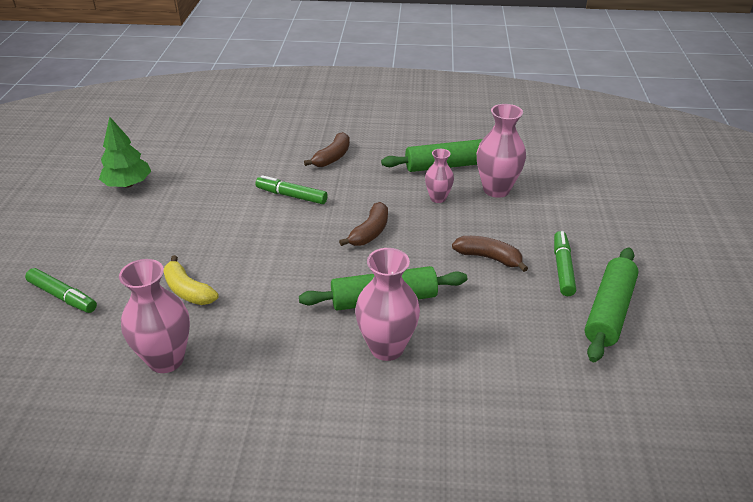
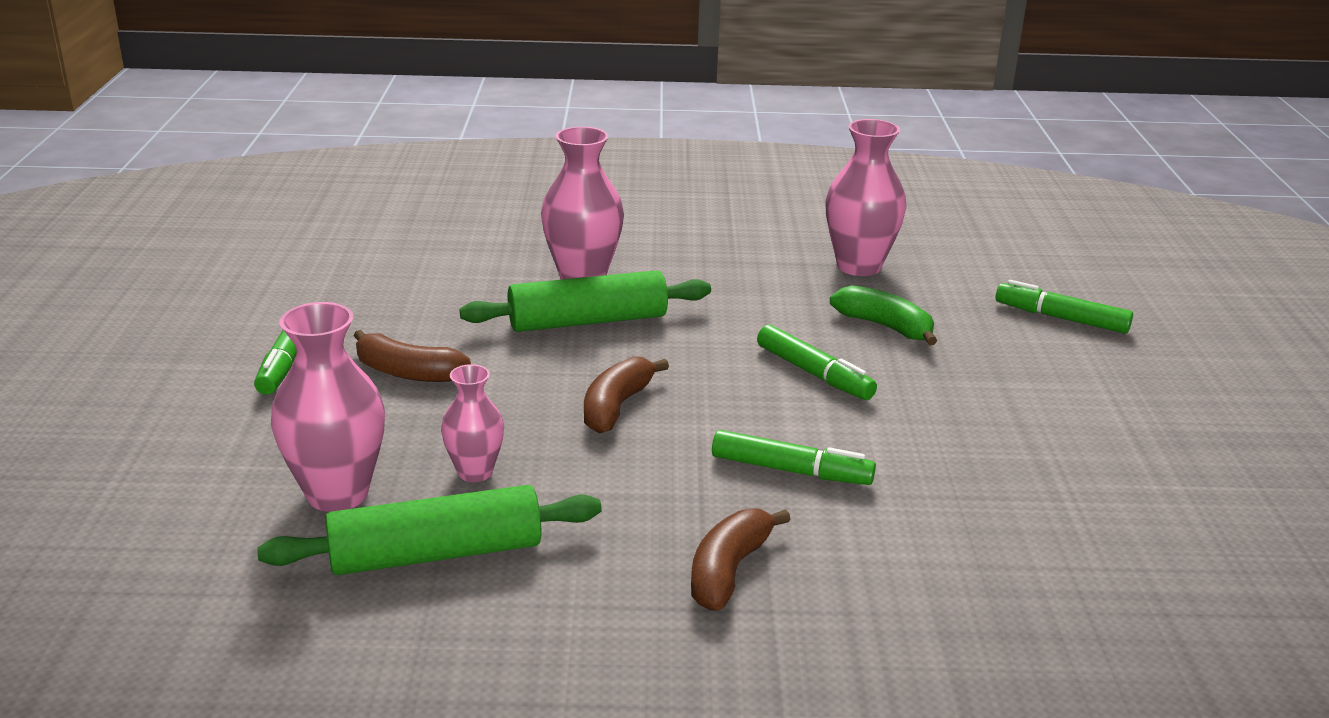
camera: 175 degrees right, 10 degrees down
green tree [99,117,151,188] -> none
yellow banana [163,255,219,305] -> green banana [830,285,937,345]
green rolling pin [585,248,639,362] -> none
none -> green marker [757,325,877,400]

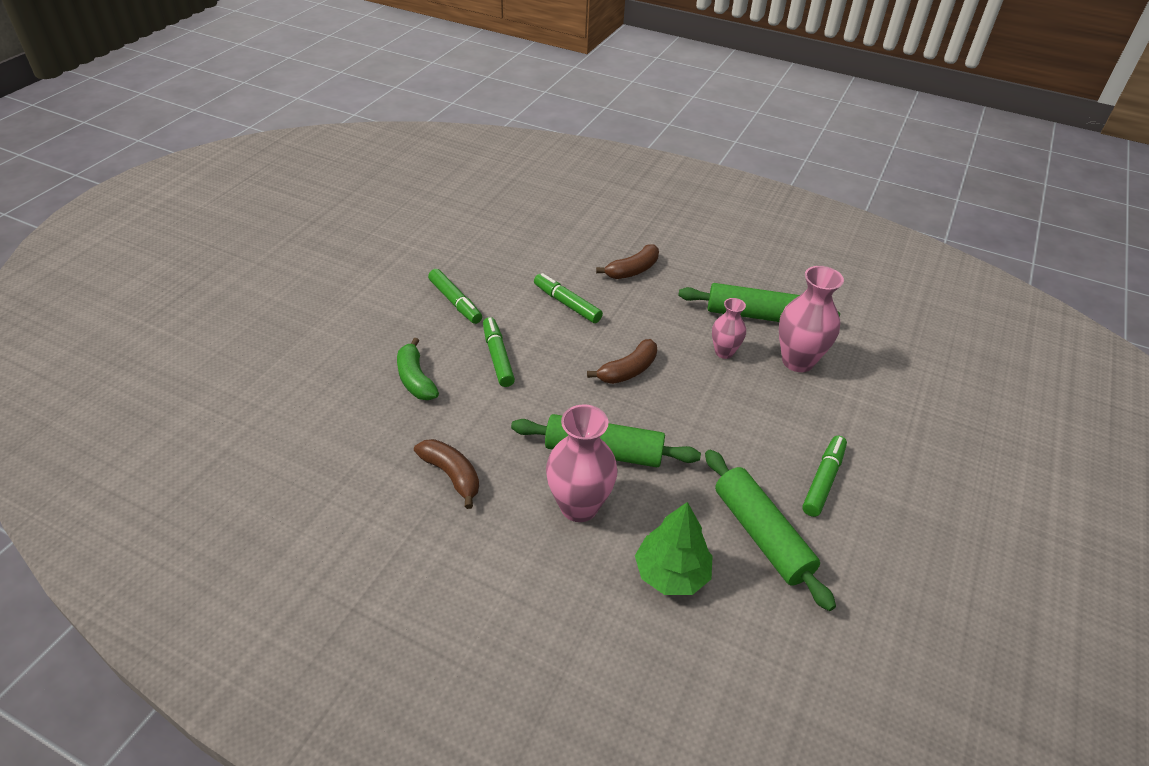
camera: 155 degrees left, 15 degrees up
brown banana [354,330,471,382] -> brown banana moved to [414,439,479,509]
pink vase [825,119,907,276] -> none
green marker [996,280,1133,334] -> green marker moved to [428,269,482,324]
none -> green tree [635,502,712,595]
none -> green rolling pin [705,450,836,611]

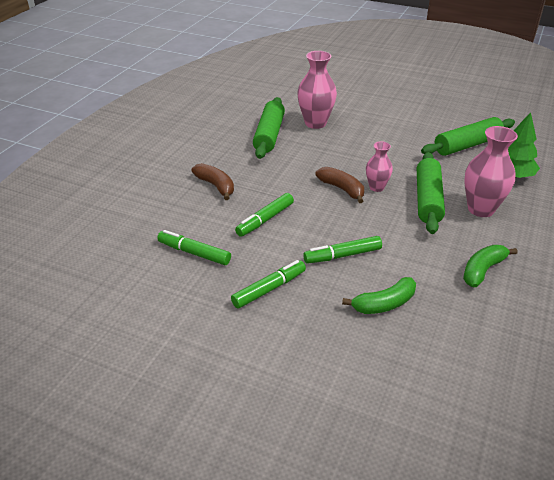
camera: 90 degrees left, 5 degrees down
brown banana [414,439,479,509] -> green banana [463,245,517,287]
pink vase [712,298,746,359] -> pink vase moved to [366,141,393,192]
green marker [802,436,847,517] -> green marker moved to [157,230,231,265]

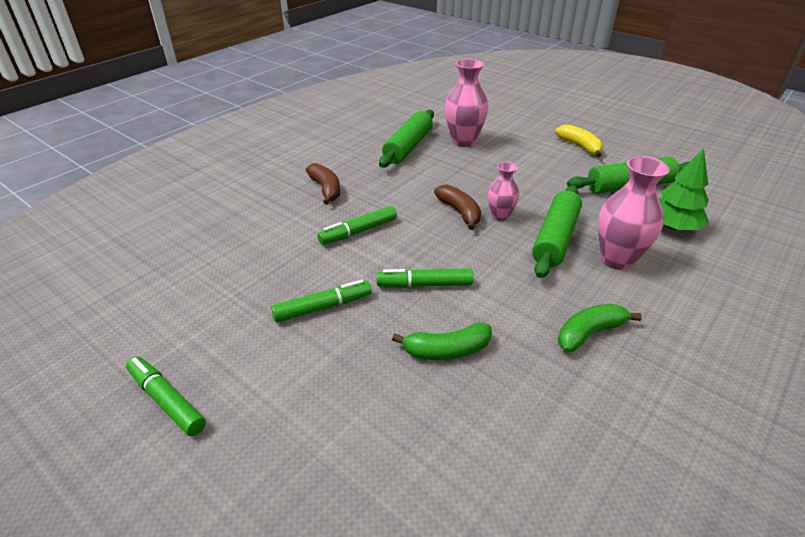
camera: 15 degrees right, 0 degrees up
green marker [157,230,231,265] -> green marker moved to [126,356,206,436]
none -> yellow banana [555,124,603,157]

